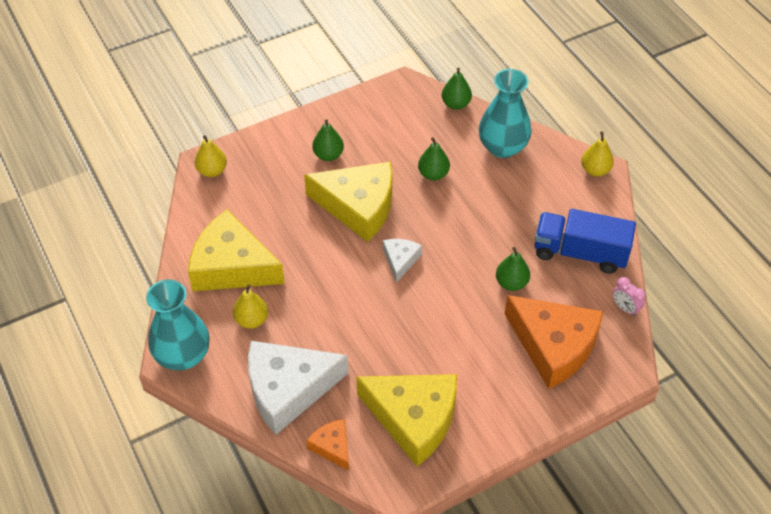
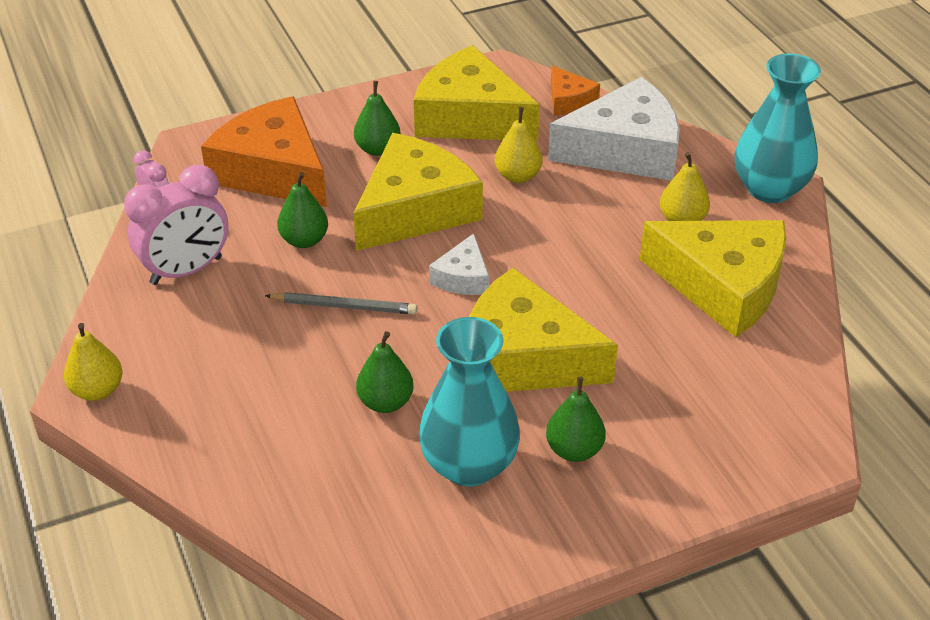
camera: 175 degrees left, 10 degrees down
yellow pear [195,135,227,177] -> yellow pear moved to [495,107,542,183]
green pear [442,68,472,110] -> green pear moved to [354,81,401,156]
turquoise vase [479,69,532,158] -> turquoise vase moved to [419,317,520,487]
blue truck [535,209,636,274] -> pink clock [124,165,229,285]
none -> grey pencil [265,292,417,314]
none -> yellow cheese [353,133,483,251]

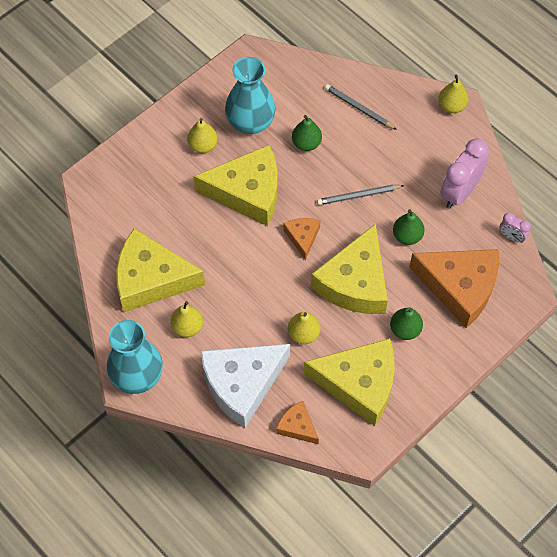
camera: 160 degrees right, 20 degrees up
white cheese [429,233,489,295] -> orange cheese [283,218,321,260]
green pear [546,377,606,462] -> yellow pear [187,118,218,153]
none -> grey pencil [325,84,397,130]

